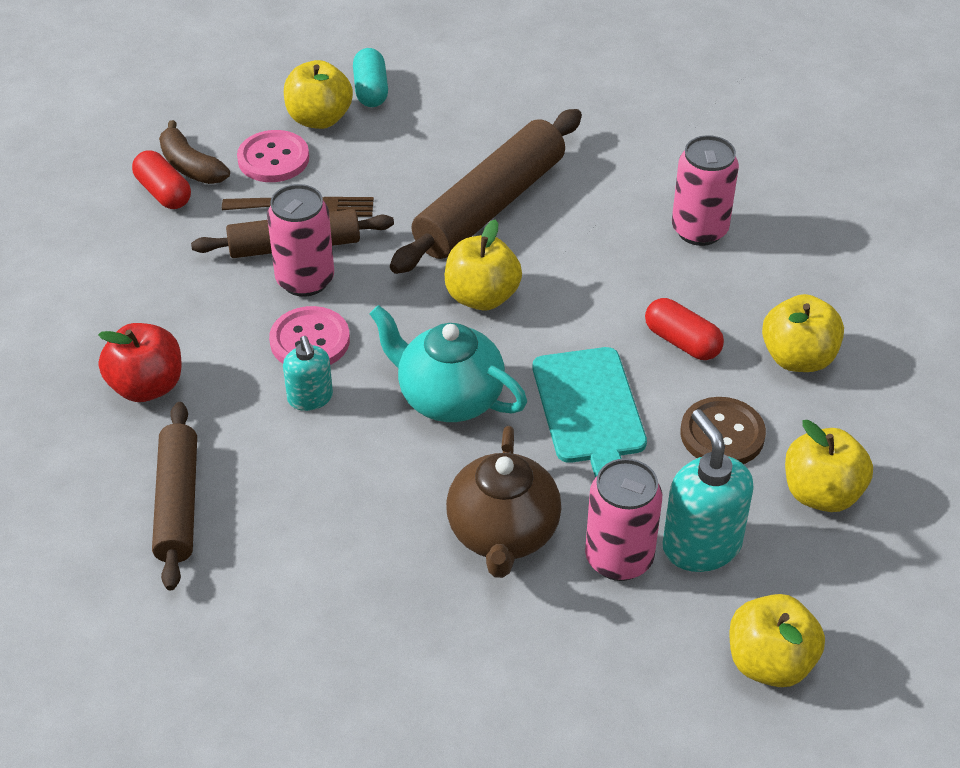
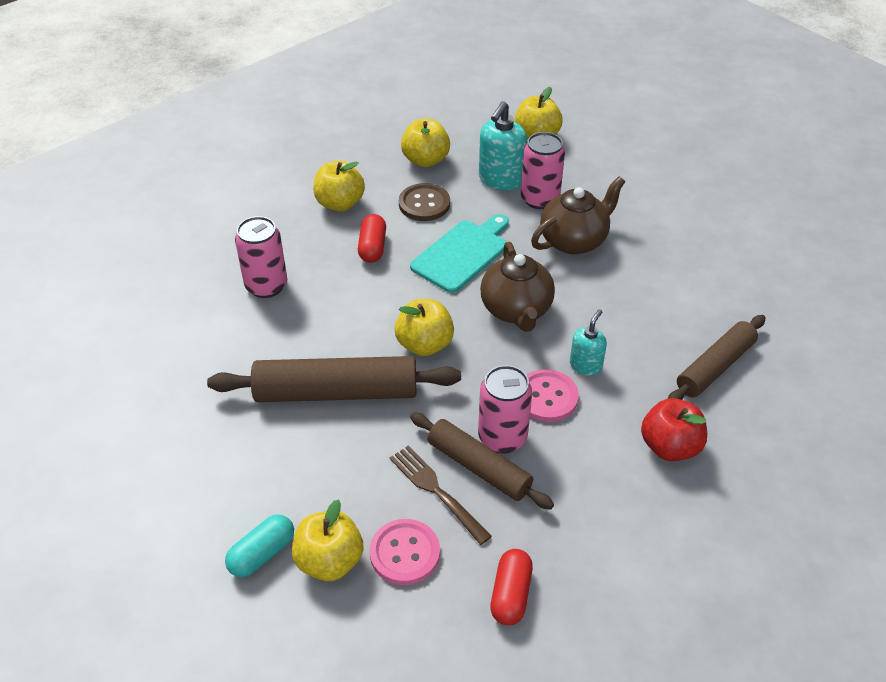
camera: 130 degrees left, 0 degrees up
brown banana [159,120,230,184] -> none
turquoise teapot [369,305,527,422] -> brown teapot [480,242,555,332]

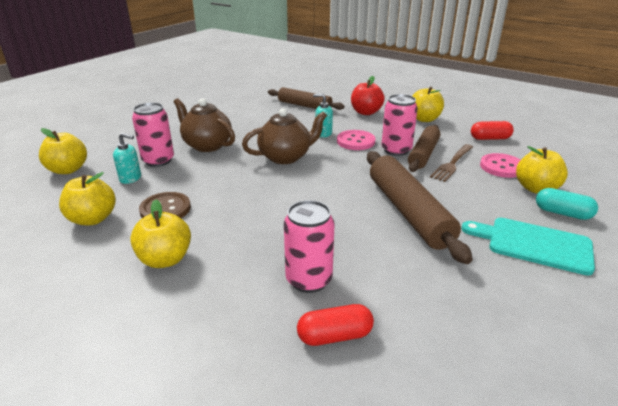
camera: 105 degrees left, 15 degrees down
red capsule [358,214,386,263] -> red capsule moved to [297,304,374,346]
yellow apple [395,299,454,356] -> yellow apple moved to [412,87,444,122]
turquoise cutting board [410,214,509,293] -> turquoise cutting board moved to [462,218,595,275]
turquoise soap dispenser [479,101,527,190] -> turquoise soap dispenser [113,133,141,184], size x0.60

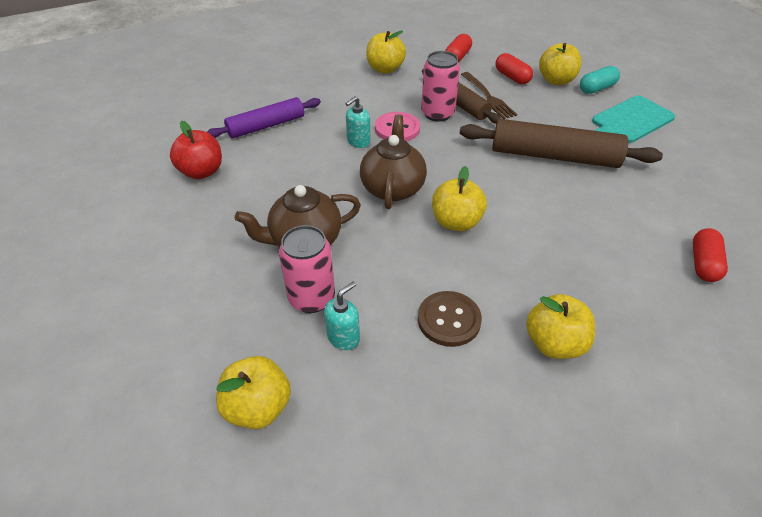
camera: 60 degrees left, 15 degrees up
yellow apple [59,172,116,225] -> yellow apple moved to [432,166,487,231]
brown rolling pin [268,87,345,110] -> purple rolling pin [207,97,321,139]
pink can [284,200,335,293] -> none
red apple [351,76,385,115] -> red apple moved to [170,121,222,179]
pink button [480,153,520,178] -> red capsule [495,53,533,84]

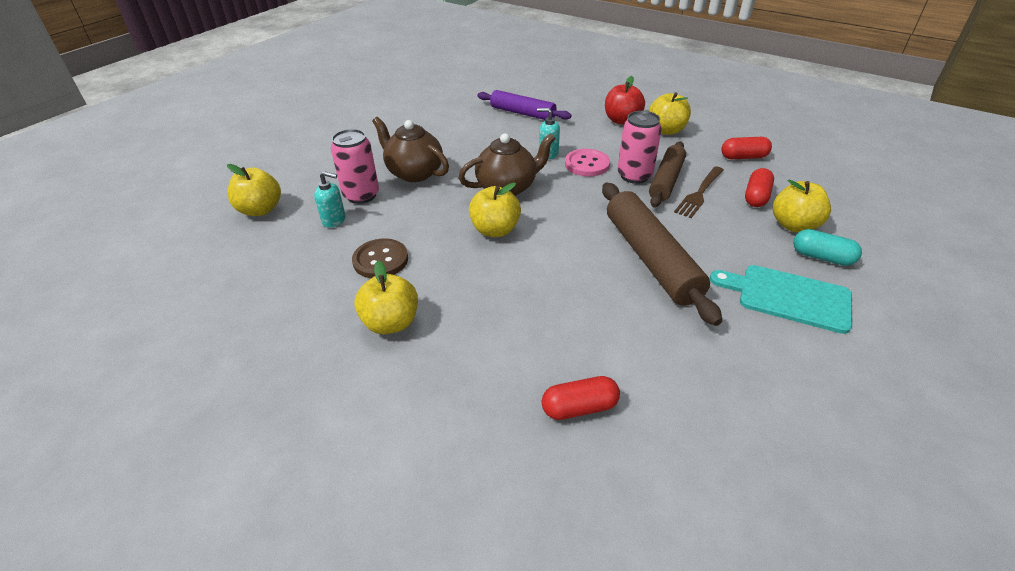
camera: 60 degrees right, 5 degrees down
red apple [170,121,222,179] -> red apple moved to [605,76,645,125]

